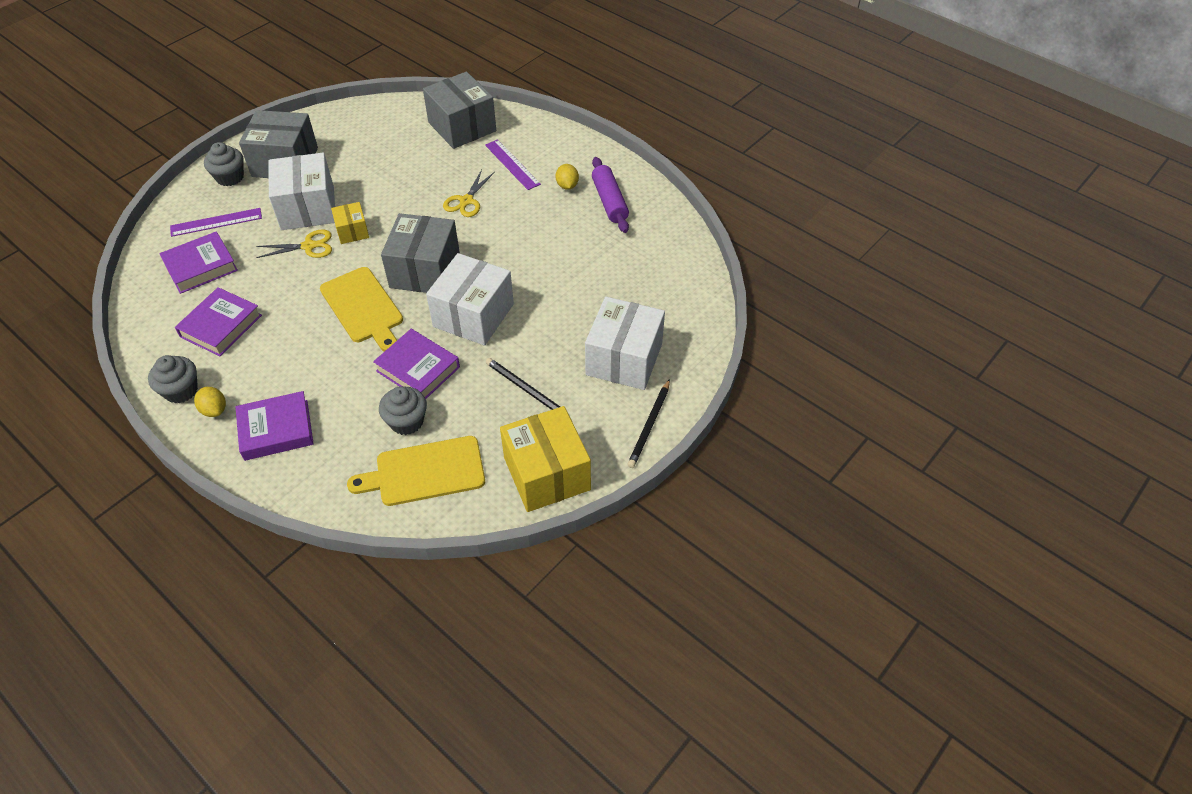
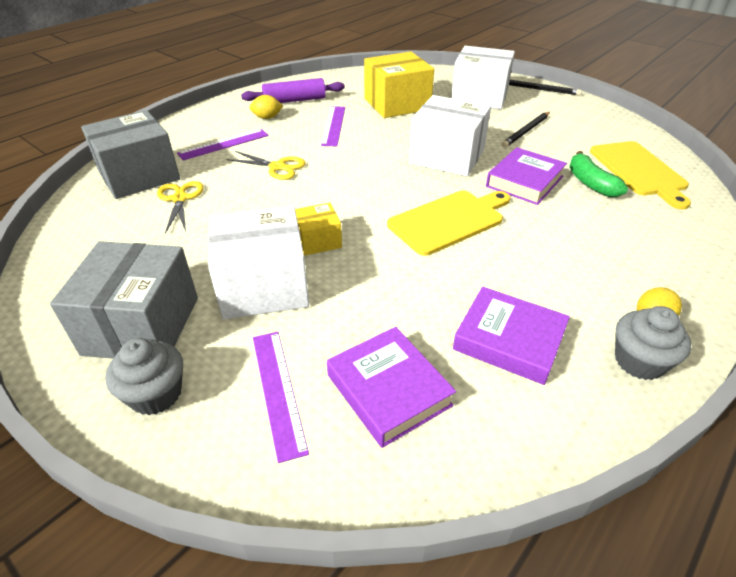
camera: 90 degrees left, 10 degrees down
purple book [235,391,314,461] -> none
yellow scissors [256,229,332,258] -> yellow scissors moved to [157,181,204,233]
grey cupcake [379,386,427,435] -> green banana [569,151,628,197]
grey box [381,213,460,293] -> none
yellow box [500,406,591,512] -> yellow box moved to [364,52,434,118]
none -> purple ruler [321,106,345,146]

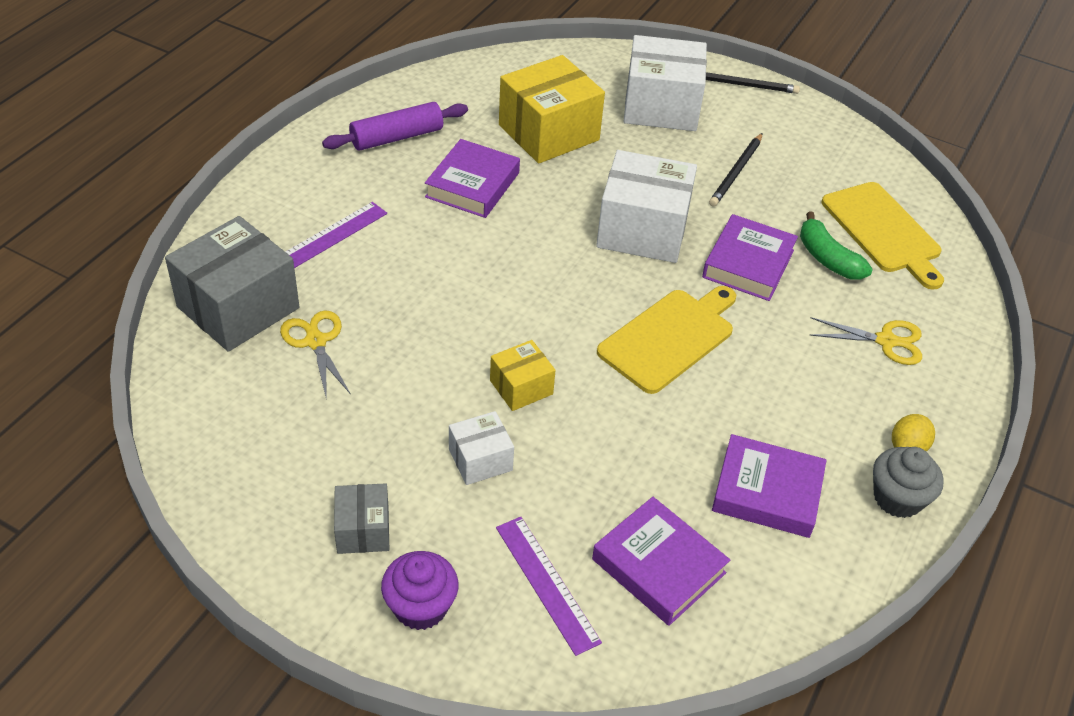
camera: 15 degrees left, 5 degrees up
grey box [50,241,198,359] -> grey box [334,483,389,554], size x0.52
grey cupcake [106,338,183,415] -> purple cupcake [381,551,459,630]
white box [208,206,309,319] -> white box [449,411,514,485], size x0.52
yellow scissors [226,151,306,180] -> yellow scissors moved to [809,317,922,365]
yellow lemon [250,95,283,119] -> none
purple ruler [321,106,345,146] -> purple book [425,139,520,218]

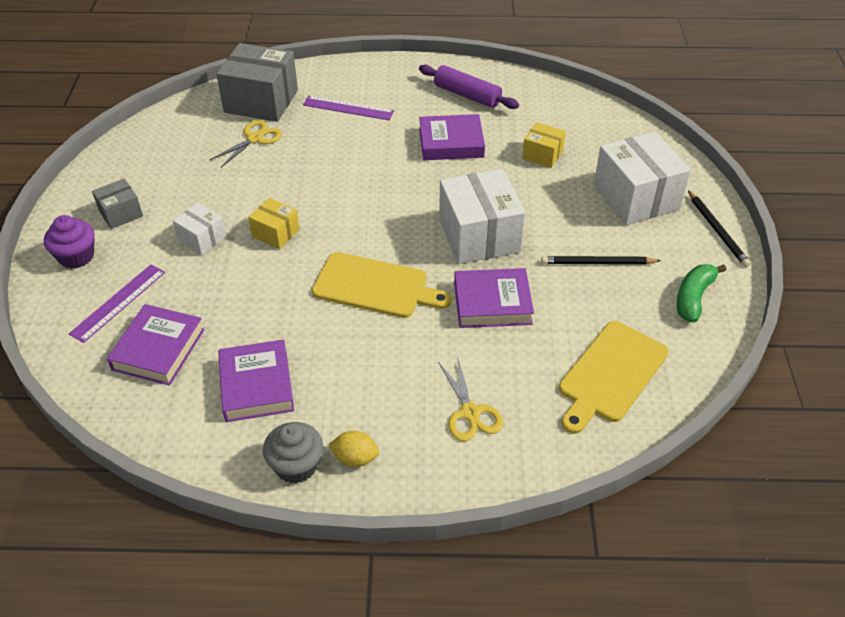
camera: 65 degrees right, 0 degrees up
yellow box [499,55,605,163] -> yellow box [522,122,566,168], size x0.52
green banana [800,211,872,280] -> green banana moved to [677,264,726,323]

